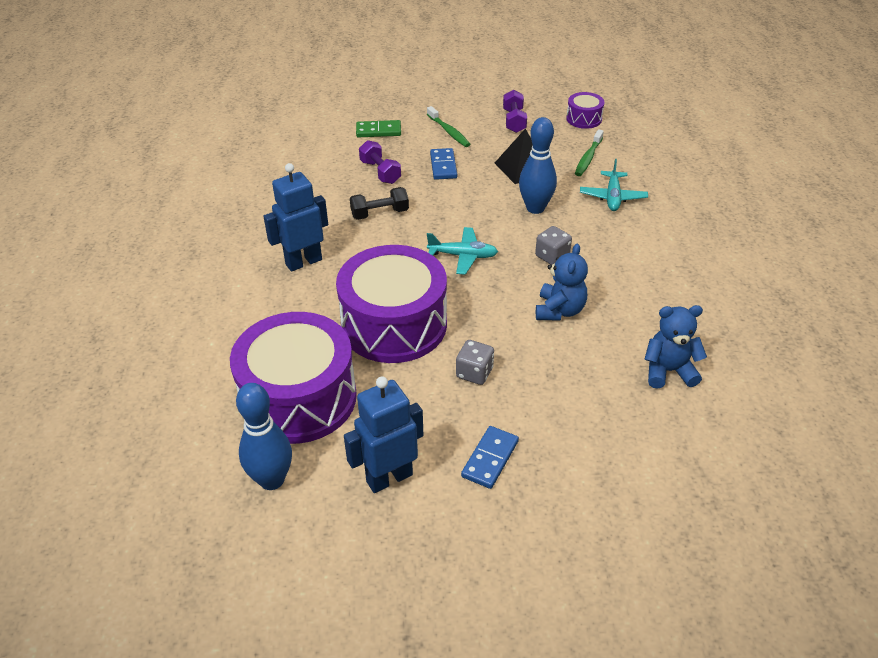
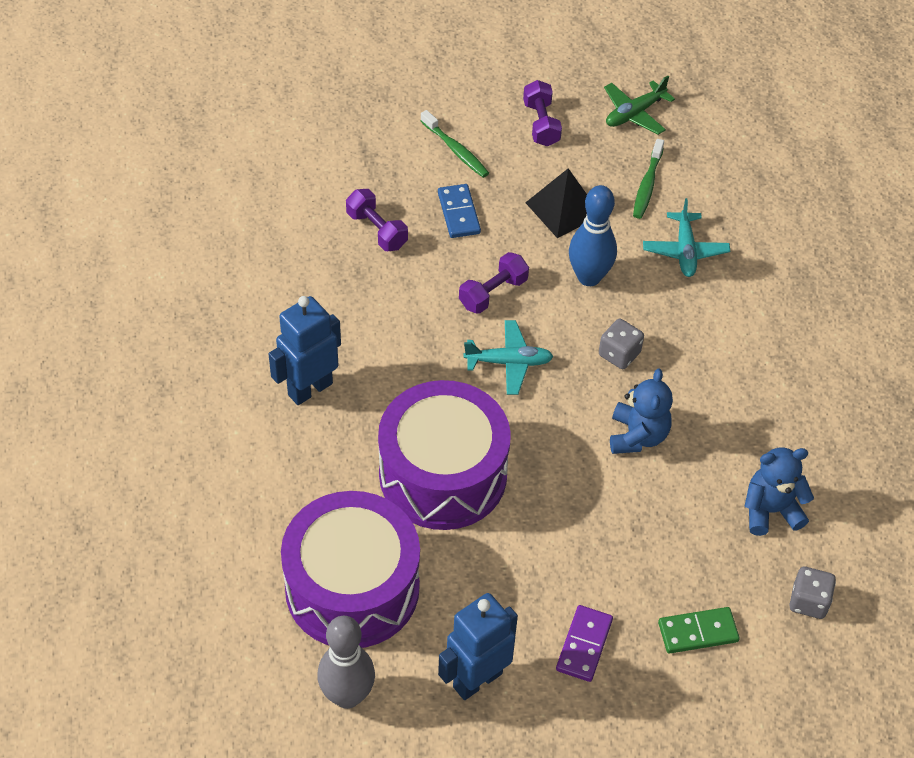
camera: 10 degrees left, 10 degrees up
blue bowling pin [236,383,292,490] -> grey bowling pin [317,616,375,709]
black dumbbell [350,187,409,220] -> none
green domino [356,120,401,137] -> green domino moved to [658,607,740,654]
grey dice [456,340,494,385] -> grey dice moved to [789,567,836,619]
blue domino [461,426,519,489] -> purple domino [556,605,613,682]
purple drum [566,92,604,129] -> green plane [604,76,675,135]
none -> purple dumbbell [459,252,529,314]

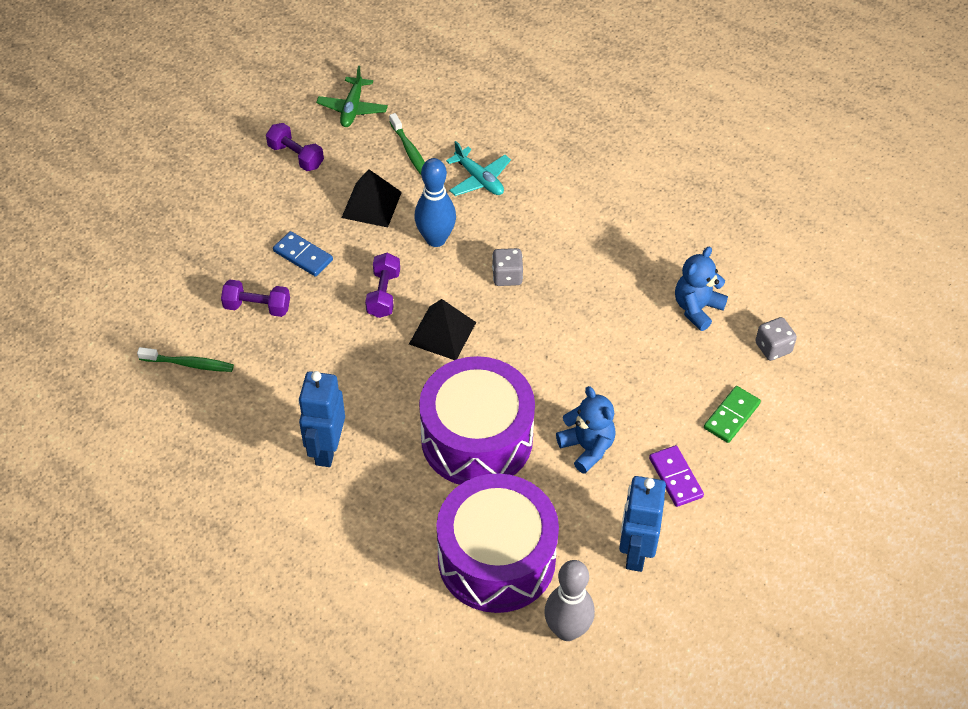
camera: 40 degrees left, 0 degrees up
green toothbrush [420,110,489,178] -> green toothbrush moved to [137,347,234,372]
turquoise plane [464,320,554,395] -> black pyramid [409,299,476,360]
blue teddy bear [610,369,673,454] -> blue teddy bear moved to [556,386,616,474]

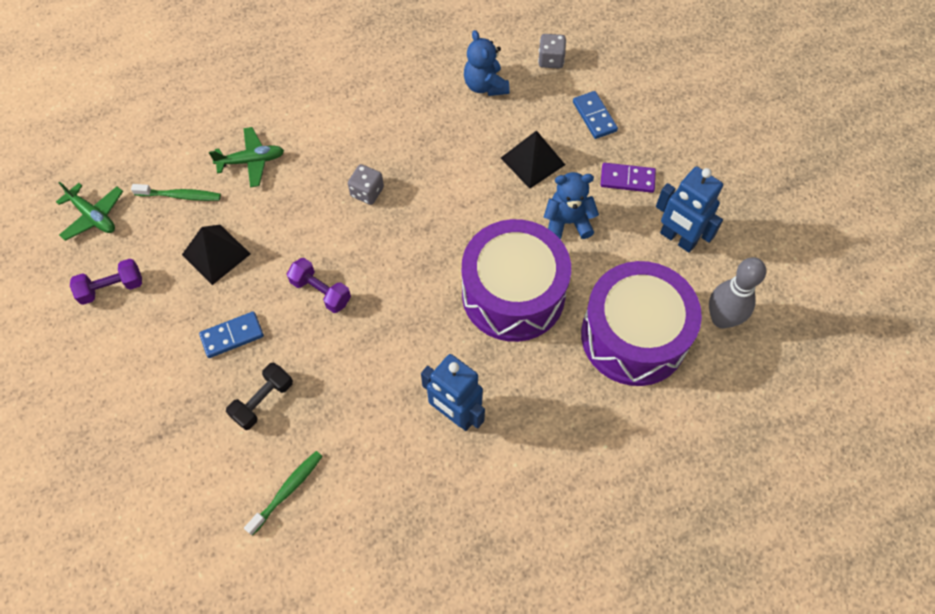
camera: 60 degrees left, 10 degrees up
purple dumbbell [221,280,290,317] -> black dumbbell [226,363,293,430]
black pyramid [409,299,476,360] -> black pyramid moved to [501,130,565,189]
blue bowling pin [414,158,456,247] -> none
turquoise plane [446,141,511,196] -> green plane [209,127,284,187]
green domino [704,386,761,443] -> blue domino [573,91,618,139]

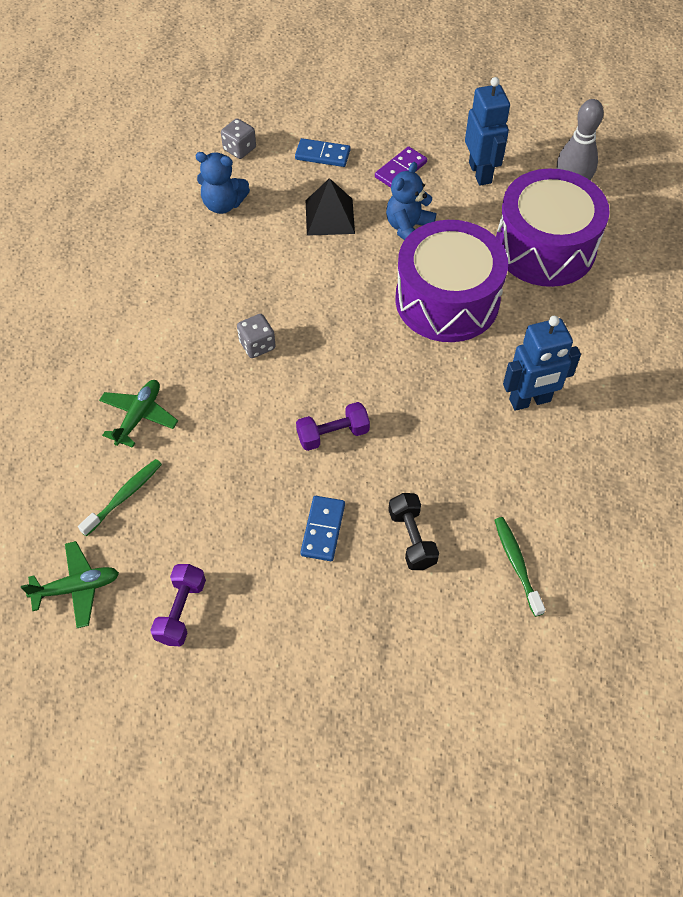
camera: 55 degrees left, 5 degrees down
black pyramid [182,225,251,285] -> none
blue robot [656,167,723,253] -> blue robot turned 90 degrees counterclockwise [465,77,510,186]

